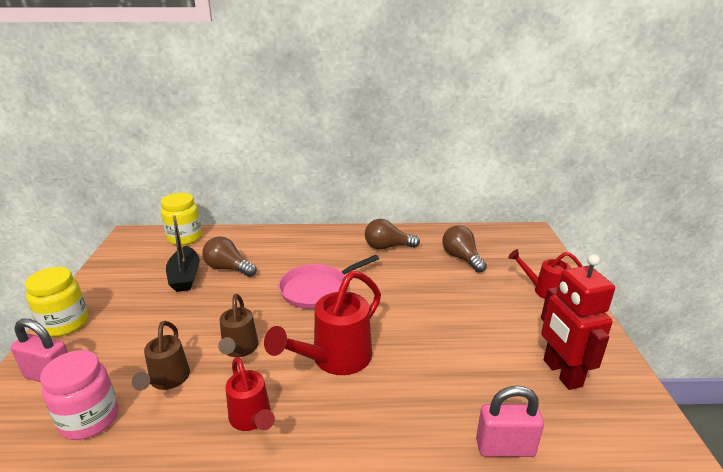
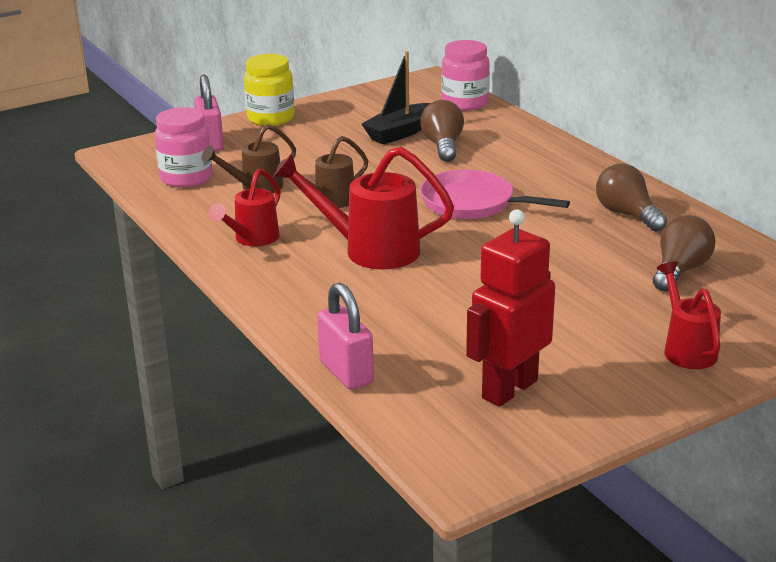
camera: 60 degrees right, 0 degrees up
yellow jar [161,193,202,245] -> pink jar [442,40,490,111]

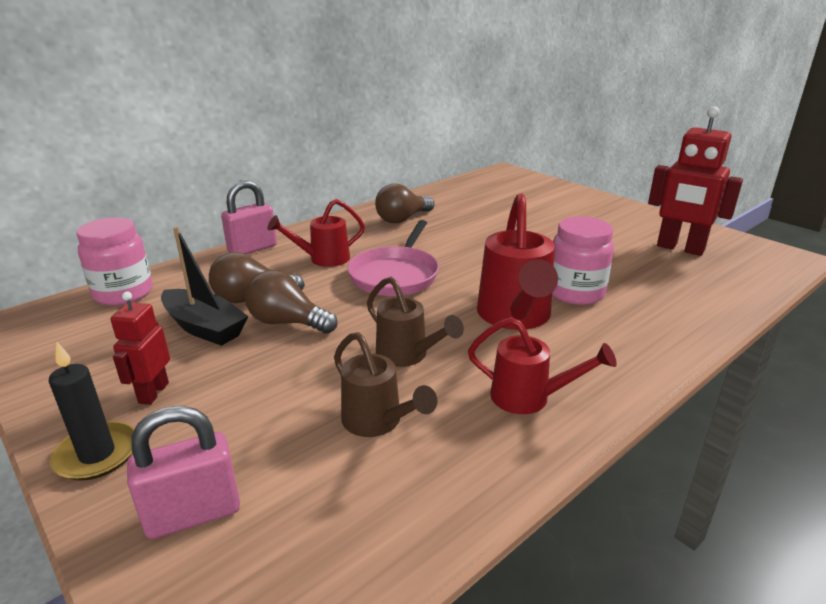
camera: 100 degrees left, 0 degrees up
pink jar [155,107,213,188] -> pink jar moved to [552,216,614,305]
yellow jar [244,54,295,126] -> black candle [49,341,135,481]
pink padlock [317,282,374,390] -> pink padlock moved to [221,180,277,254]
brown light bulb [653,215,715,292] -> brown light bulb moved to [245,270,338,334]
red watering can [657,261,721,369] -> red watering can moved to [267,199,365,267]
none -> red robot [110,292,170,405]

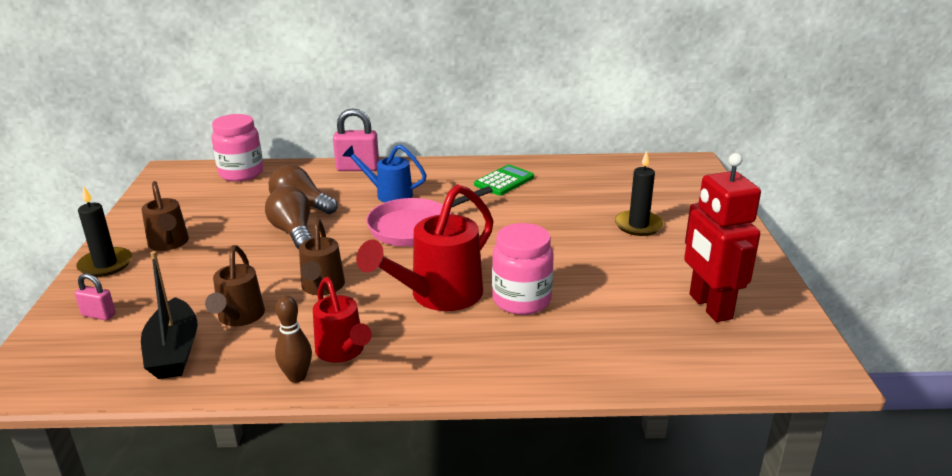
camera: 40 degrees right, 0 degrees up
red robot [110,292,170,405] -> brown watering can [142,181,189,251]
pink padlock [127,406,240,539] -> pink padlock [75,273,116,320], size x0.57
black boat [161,227,248,346] -> black boat moved to [141,251,198,379]
red watering can [267,199,365,267] -> blue watering can [342,145,427,203]
brown light bulb [375,184,435,223] -> green calculator [474,165,534,196]
none -> brown bowling pin [275,296,312,383]
none -> black candle [615,151,664,236]

